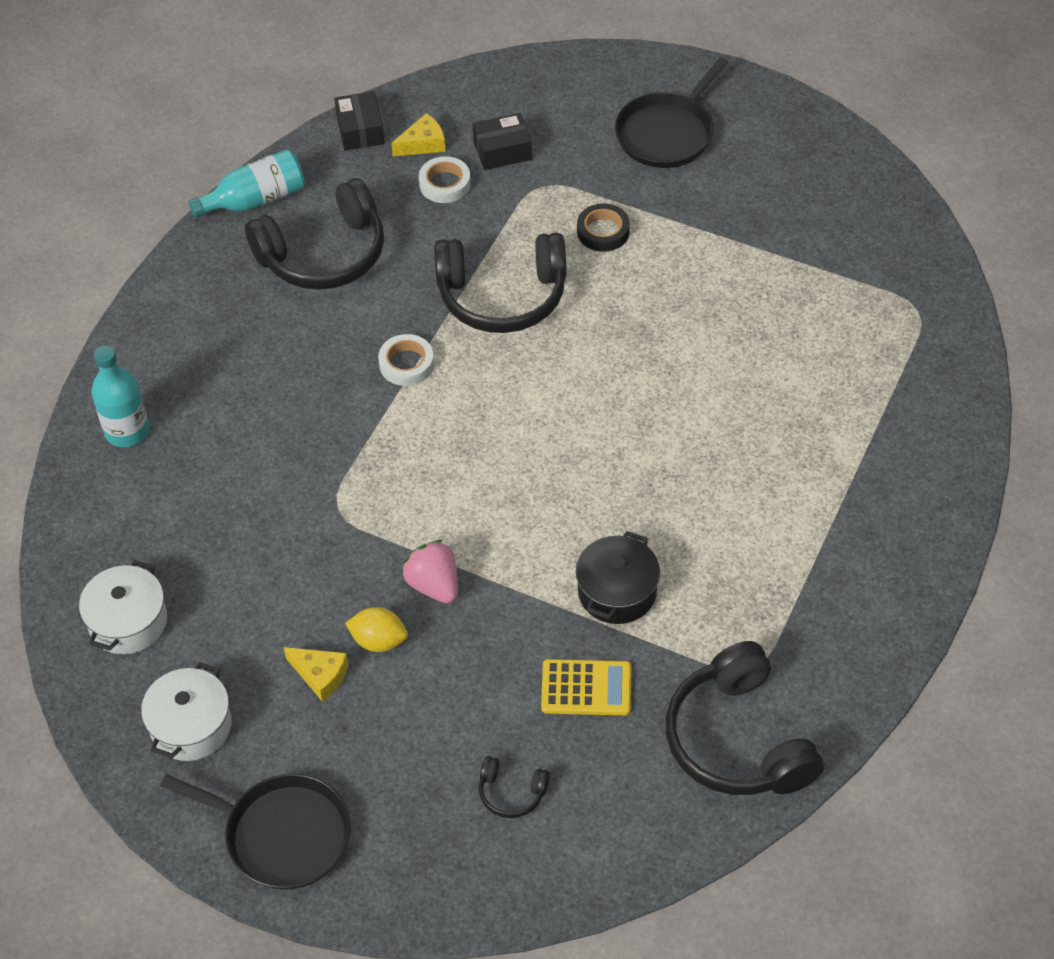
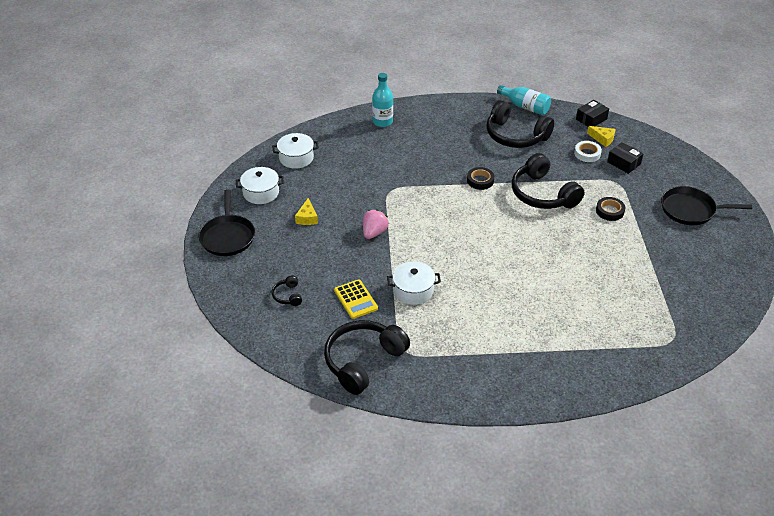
camera: 60 degrees right, 10 degrees down
yellow lemon [345,607,408,652] -> none
white tape [378,334,434,386] -> black tape [467,167,494,190]
black pot [576,531,660,624] -> white pot [387,262,441,305]

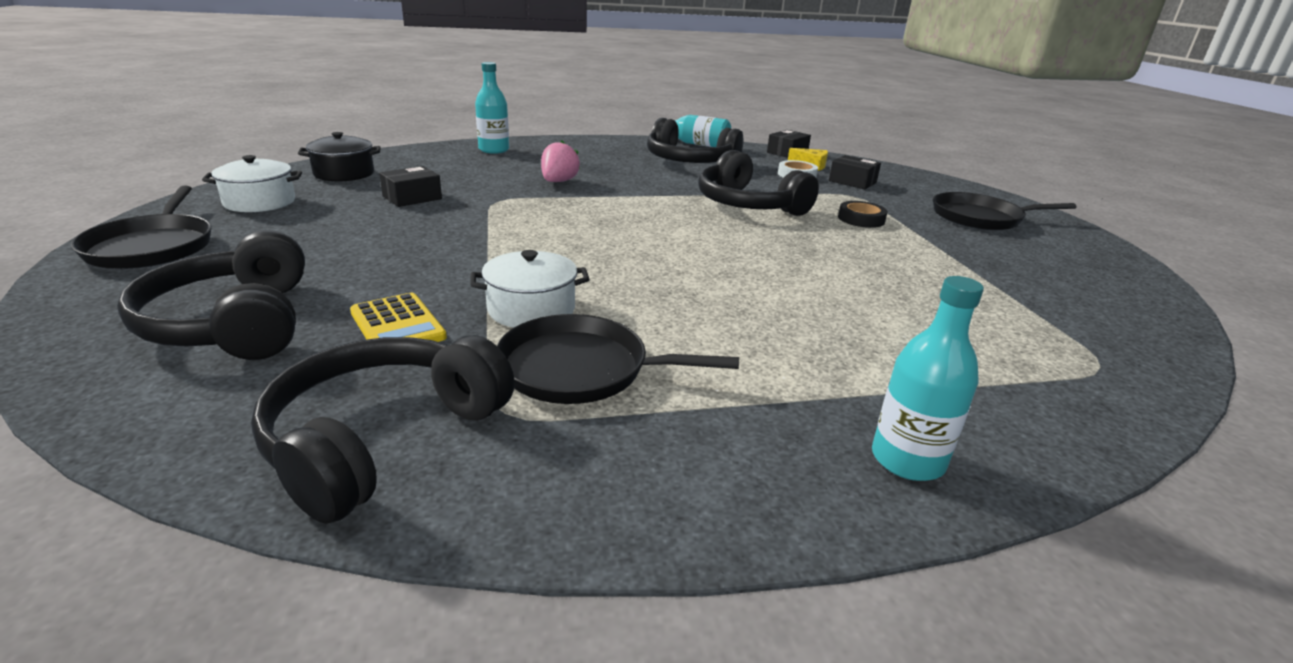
camera: 10 degrees left, 15 degrees down
white pot [272,133,319,169] -> black pot [298,132,381,182]
black headphones [272,275,302,306] -> black headphones [117,230,305,360], size x2.27
yellow cheese [295,198,318,225] -> none
pink strawberry [363,209,389,239] -> pink strawberry moved to [541,140,580,182]
black tape [467,167,494,190] -> none
none -> black box [379,166,442,207]
none -> black pan [497,314,739,404]
none -> turquoise bottle [872,276,984,481]

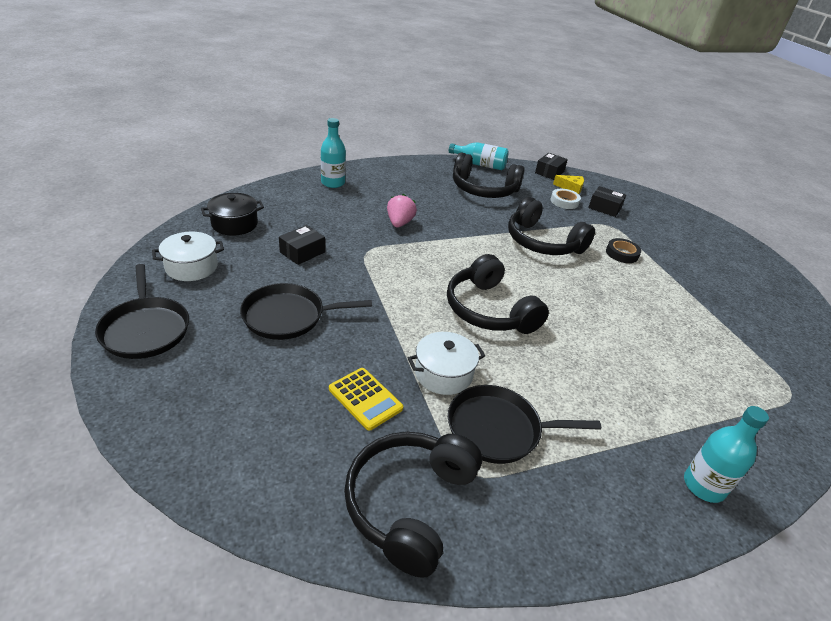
camera: 10 degrees left, 10 degrees up
black headphones [117,230,305,360] -> black headphones moved to [447,254,549,334]
black pan [933,192,1077,230] -> black pan moved to [240,283,372,340]

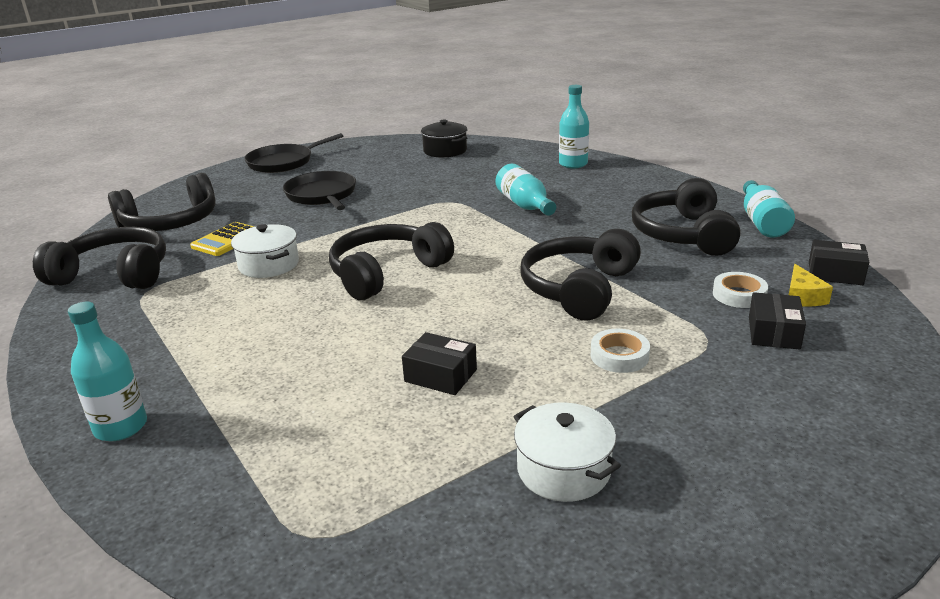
camera: 80 degrees right, 10 degrees down
white pot [152,232,224,281] -> white pot moved to [513,402,621,502]
black box [279,225,325,265] -> black box moved to [402,332,477,395]
pink strawberry [387,194,417,227] -> turquoise bottle [496,164,556,216]
black pan [448,385,601,464] -> none
black tape [606,238,641,263] -> white tape [591,329,650,373]
none -> black headphones [108,173,216,231]

